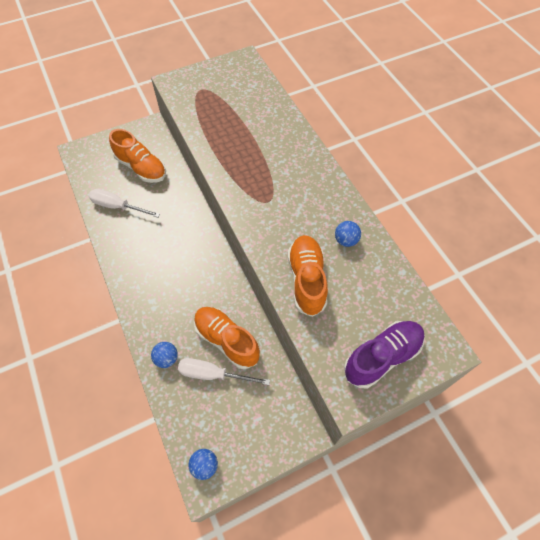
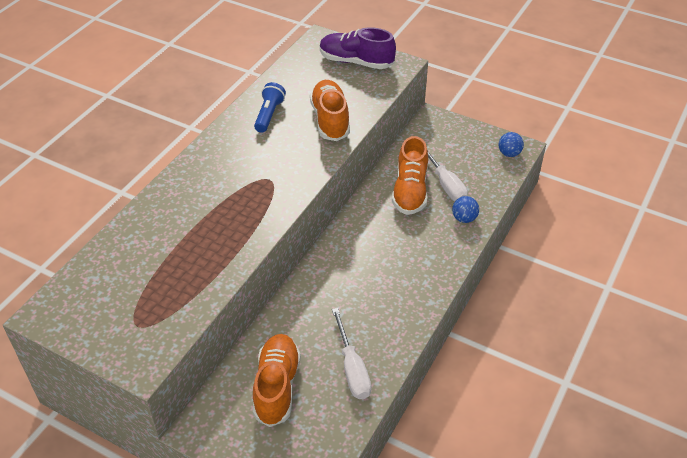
camera: 125 degrees left, 15 degrees down
orange shoe [288,235,328,317] -> orange shoe turned 120 degrees clockwise [310,80,350,141]
blue ball [335,221,361,247] -> blue flashlight [254,82,286,133]

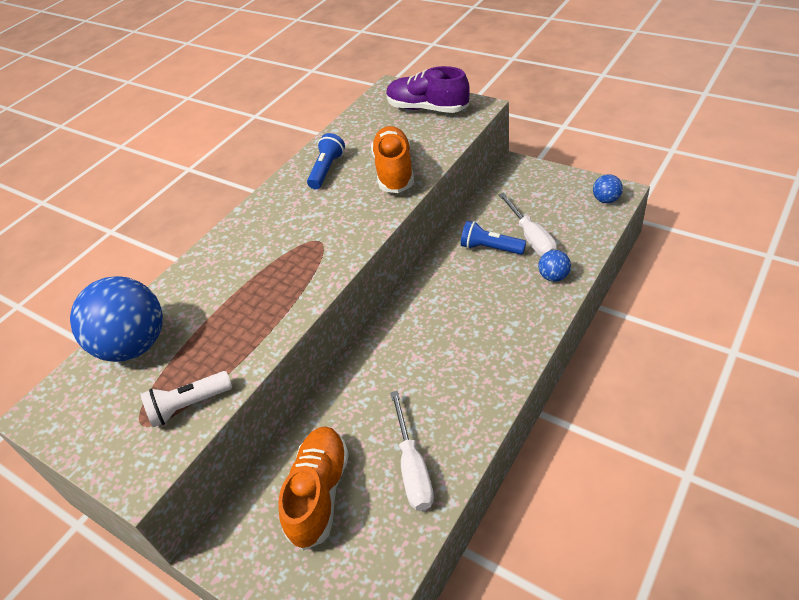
camera: 10 degrees right, 0 degrees up
orange shoe [392,136,428,215] -> blue flashlight [461,221,526,255]
none -> blue ball [70,276,163,362]
none -> white flashlight [141,371,232,427]

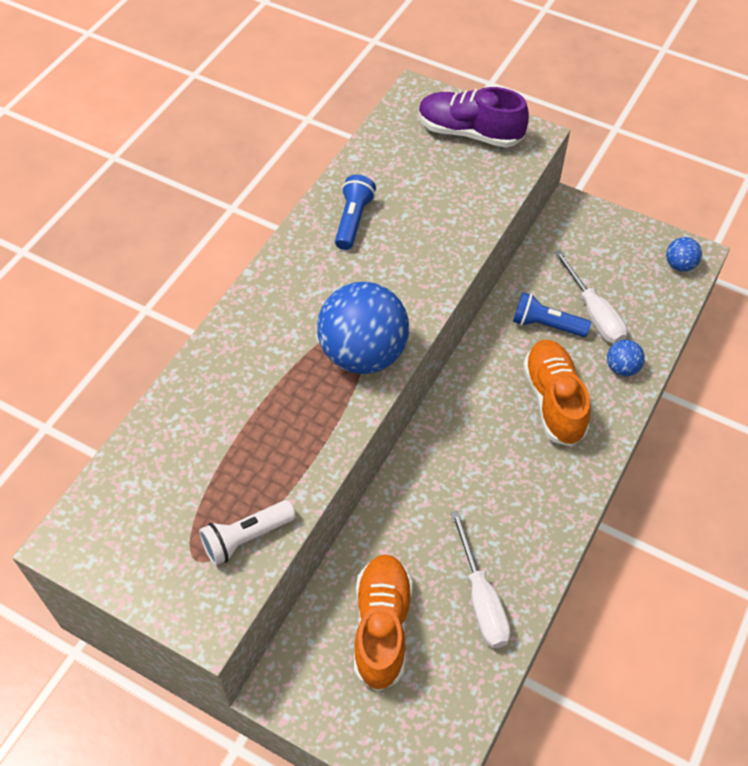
camera: 10 degrees left, 10 degrees up
blue ball [70,276,163,362] -> blue ball moved to [317,282,409,374]
orange shoe [371,126,414,193] -> orange shoe moved to [523,340,591,447]

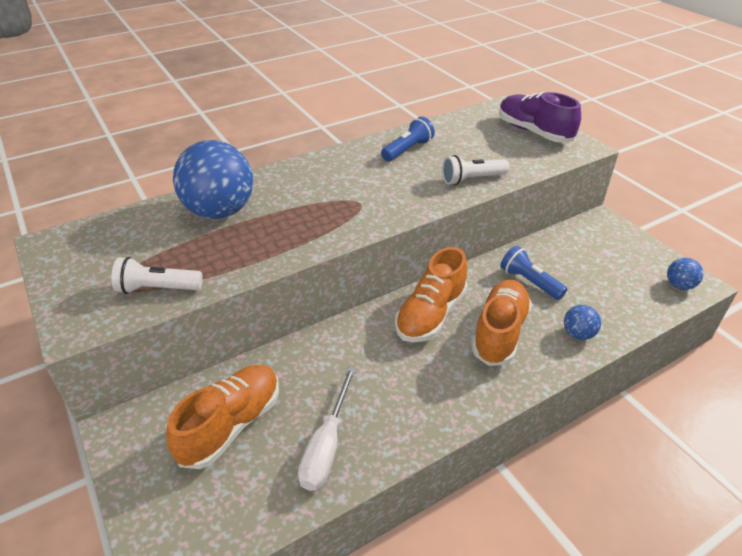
camera: 30 degrees right, 15 degrees down
blue ball [317,282,409,374] -> blue ball moved to [173,140,253,219]
white screwdriver [554,250,627,344] -> none
none -> orange shoe [395,247,468,342]
none -> white flashlight [442,155,509,185]

